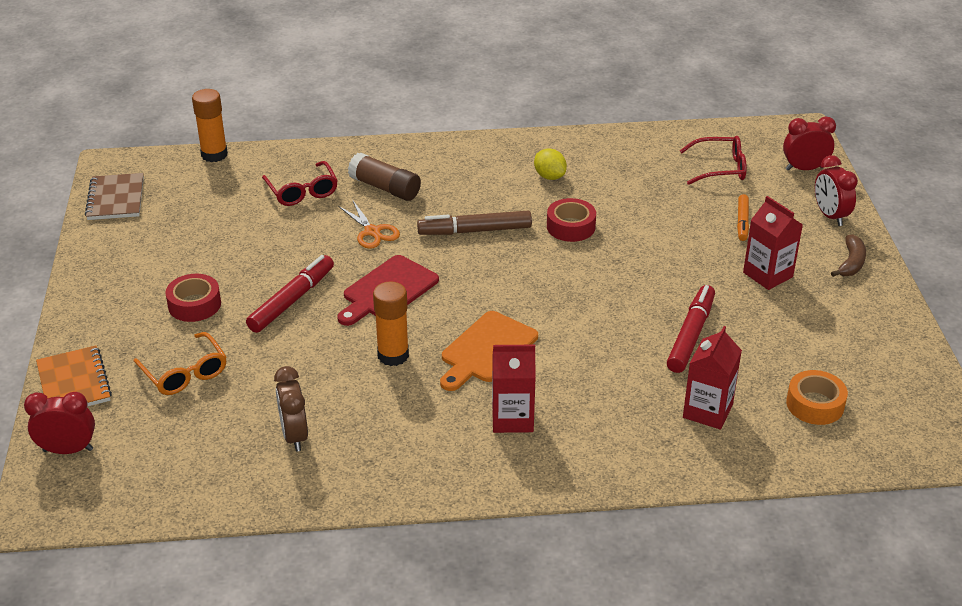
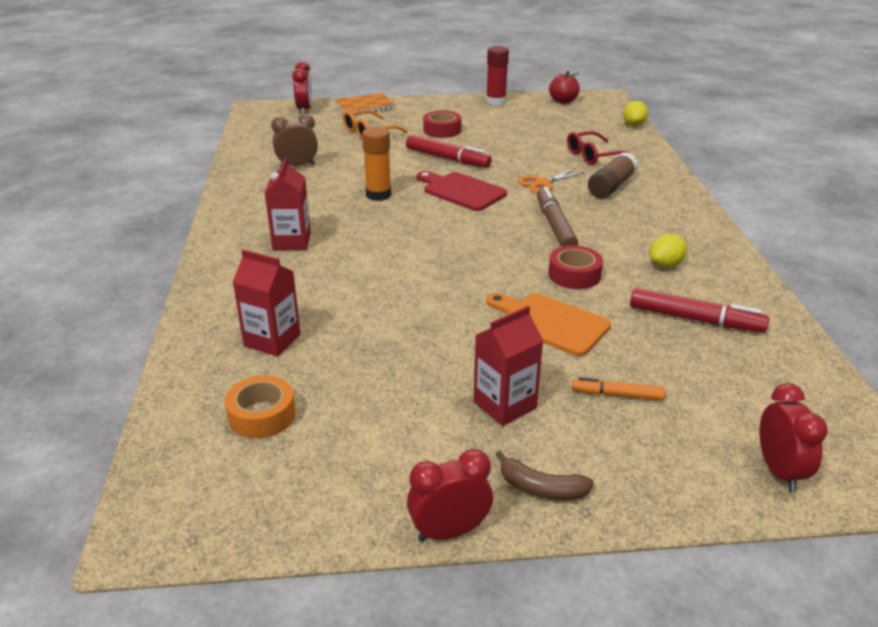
camera: 90 degrees right, 5 degrees down
brown notebook [85,173,144,220] -> red apple [549,71,580,104]
orange glue stick [192,89,228,162] -> yellow lemon [623,101,648,126]
orange cutting board [440,311,538,391] -> orange cutting board moved to [486,293,611,356]
red marker [667,285,715,373] -> red marker moved to [630,288,769,333]
red glasses [680,136,747,185] -> none
red clock [815,155,858,226] -> red clock moved to [407,449,493,542]
none -> red glue stick [486,46,509,105]

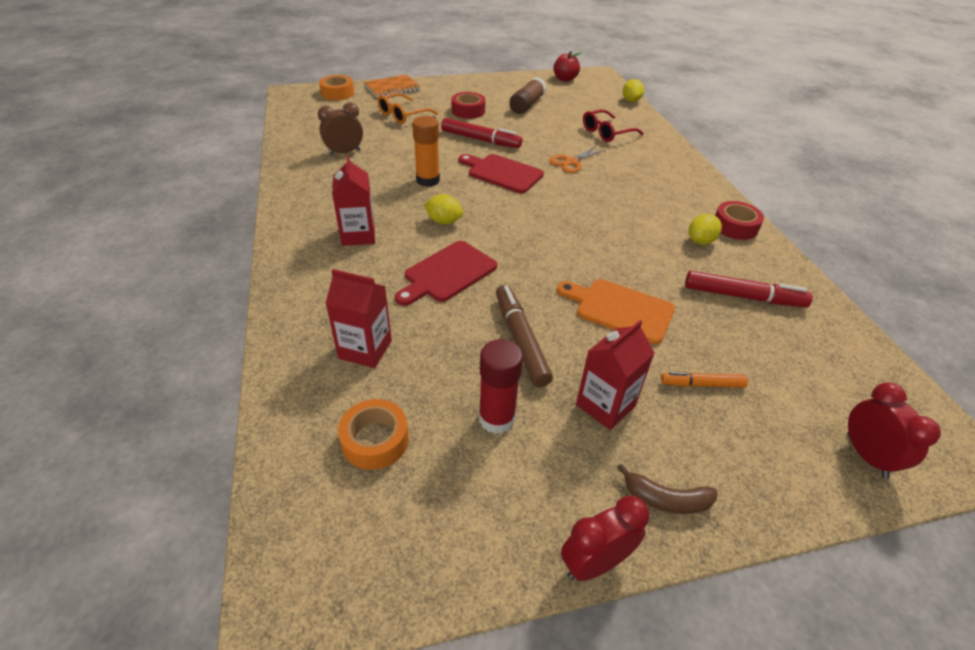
camera: 10 degrees left, 10 degrees up
red clock [292,61,312,115] -> orange tape [319,75,354,100]
red glue stick [486,46,509,105] -> red glue stick moved to [479,339,523,434]
brown marker [537,186,578,247] -> brown marker moved to [496,285,553,387]
red tape [548,245,603,289] -> red tape moved to [715,201,764,240]
brown glue stick [588,152,638,198] -> brown glue stick moved to [509,77,547,114]
none -> red cutting board [395,241,497,306]
none -> yellow lemon [424,194,463,224]

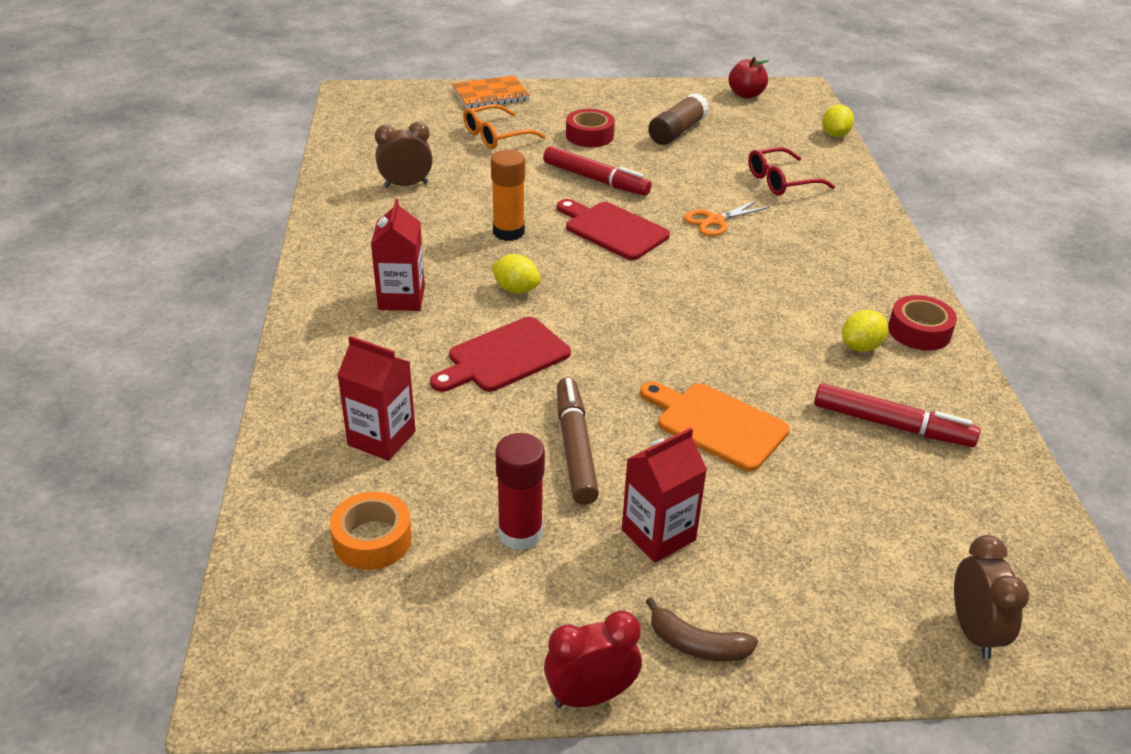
camera: 10 degrees right, 5 degrees down
orange tape [319,75,354,100] -> none
orange marker [661,372,748,388] -> none
red clock [847,382,941,479] -> brown clock [954,535,1029,659]

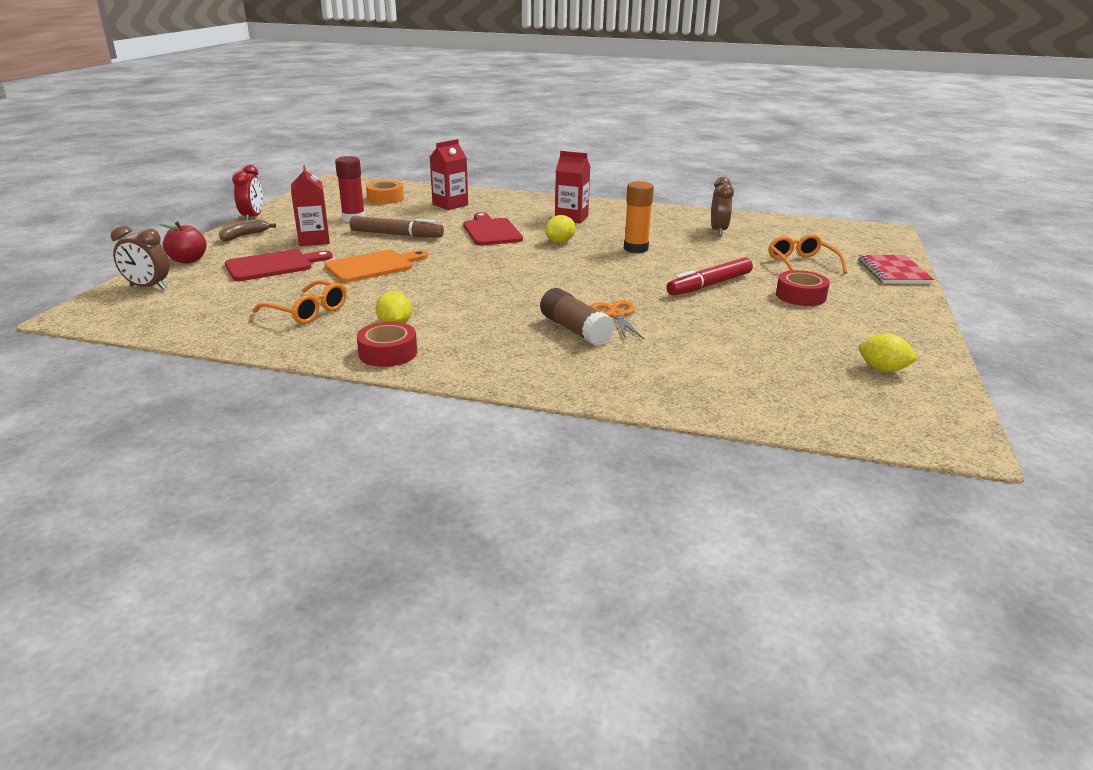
camera: 110 degrees right, 10 degrees down
orange notebook [452,75,530,109] -> red notebook [858,255,934,284]
red cutting board [557,199,670,260] -> red cutting board moved to [225,249,333,281]
brown glue stick [648,93,709,145] -> brown glue stick moved to [540,288,615,346]
red apple [729,57,769,98] -> red apple moved to [160,221,207,263]
red glasses [748,147,835,196] -> none
red marker [814,383,980,447] -> orange glasses [253,280,347,324]
yellow lemon [822,104,854,137] -> yellow lemon moved to [859,333,918,372]

